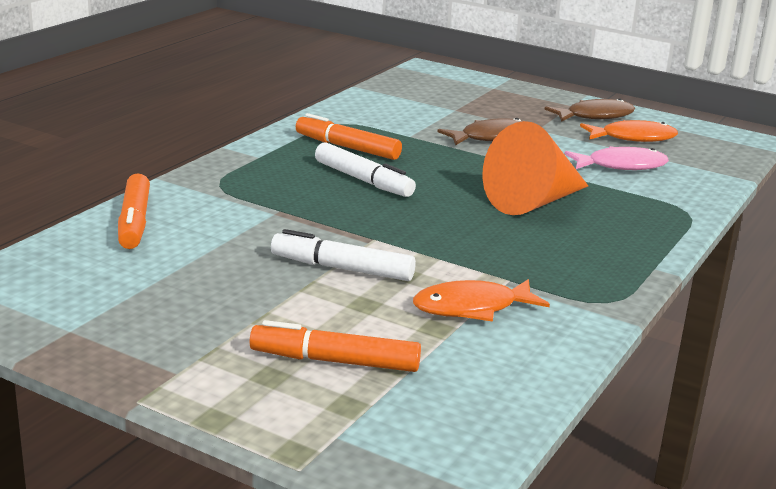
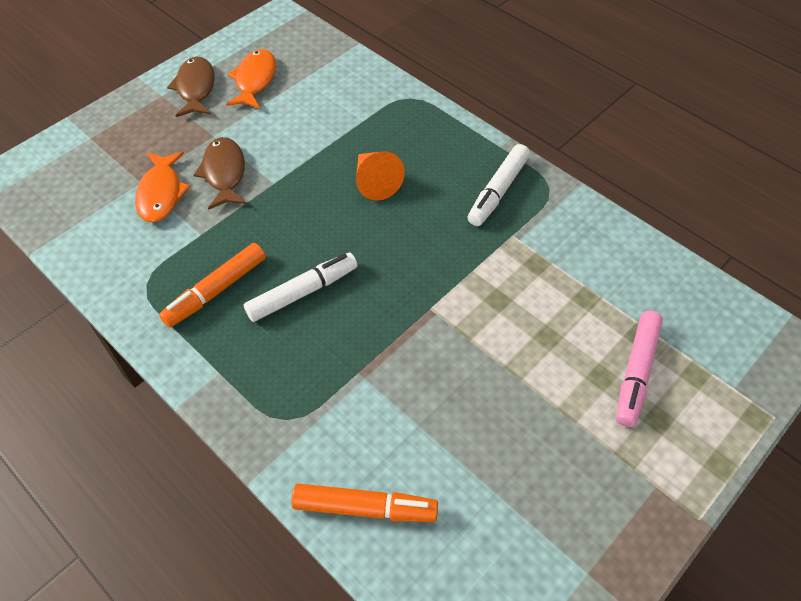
camera: 75 degrees left, 30 degrees up
orange marker [250,320,421,372] -> pink marker [616,311,663,427]
white marker [271,229,416,281] -> white marker moved to [467,144,530,226]
orange fish [413,279,550,322] -> orange fish moved to [135,152,191,223]
orange cone [482,121,588,215] -> orange cone [356,151,405,201], size x0.64
pink fish [565,146,669,170] -> none

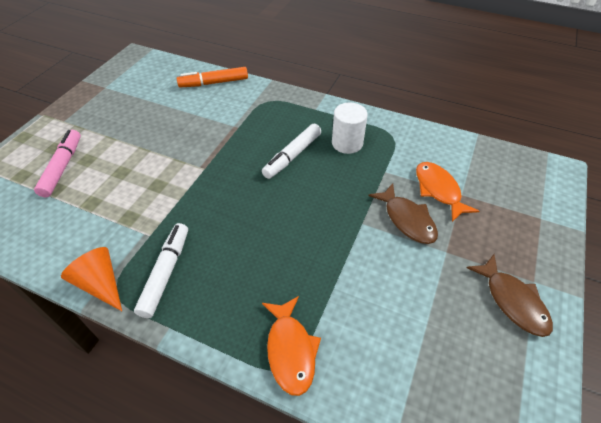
camera: 160 degrees right, 5 degrees down
orange marker [159,243,266,327] -> white cylinder [332,103,368,154]
orange fish [226,49,276,109] -> orange fish moved to [262,296,321,396]
orange cone [356,151,405,201] -> orange cone moved to [61,247,122,311]

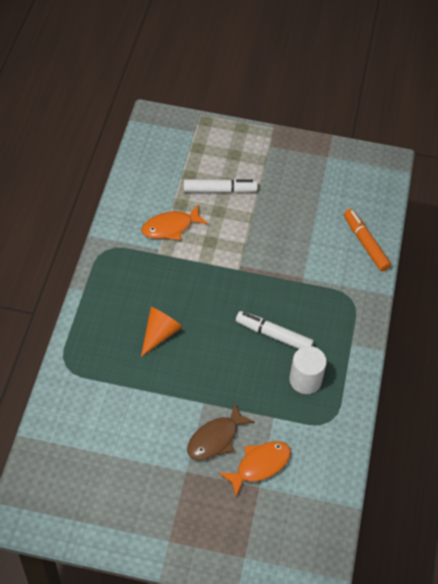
camera: 75 degrees right, 5 degrees up
pink marker [34,130,81,197] -> none
orange cone [61,247,122,311] -> orange cone moved to [141,307,183,357]
white marker [134,223,188,318] -> white marker moved to [184,179,258,193]
orange fish [262,296,321,396] -> orange fish moved to [142,205,208,240]
brown fish [466,254,553,337] -> none

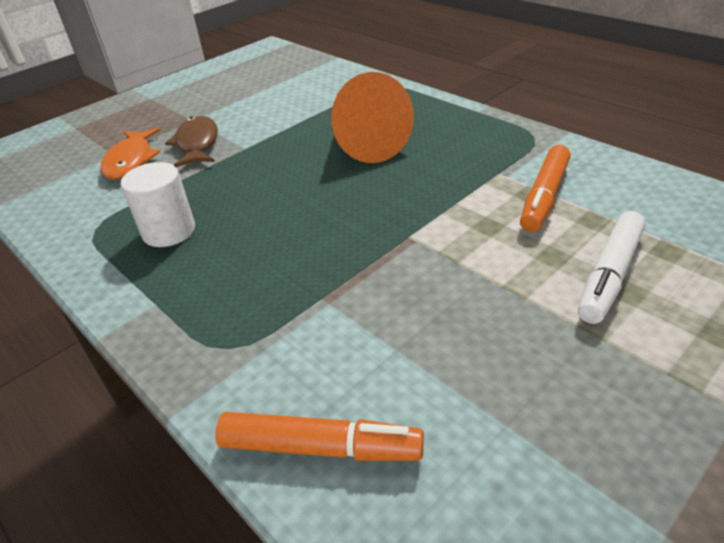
camera: 130 degrees right, 15 degrees down
orange cone [141,307,183,357] -> orange cone [331,72,414,163], size x1.55
orange fish [142,205,208,240] -> orange marker [520,145,571,232]
white marker [236,311,314,349] -> none

